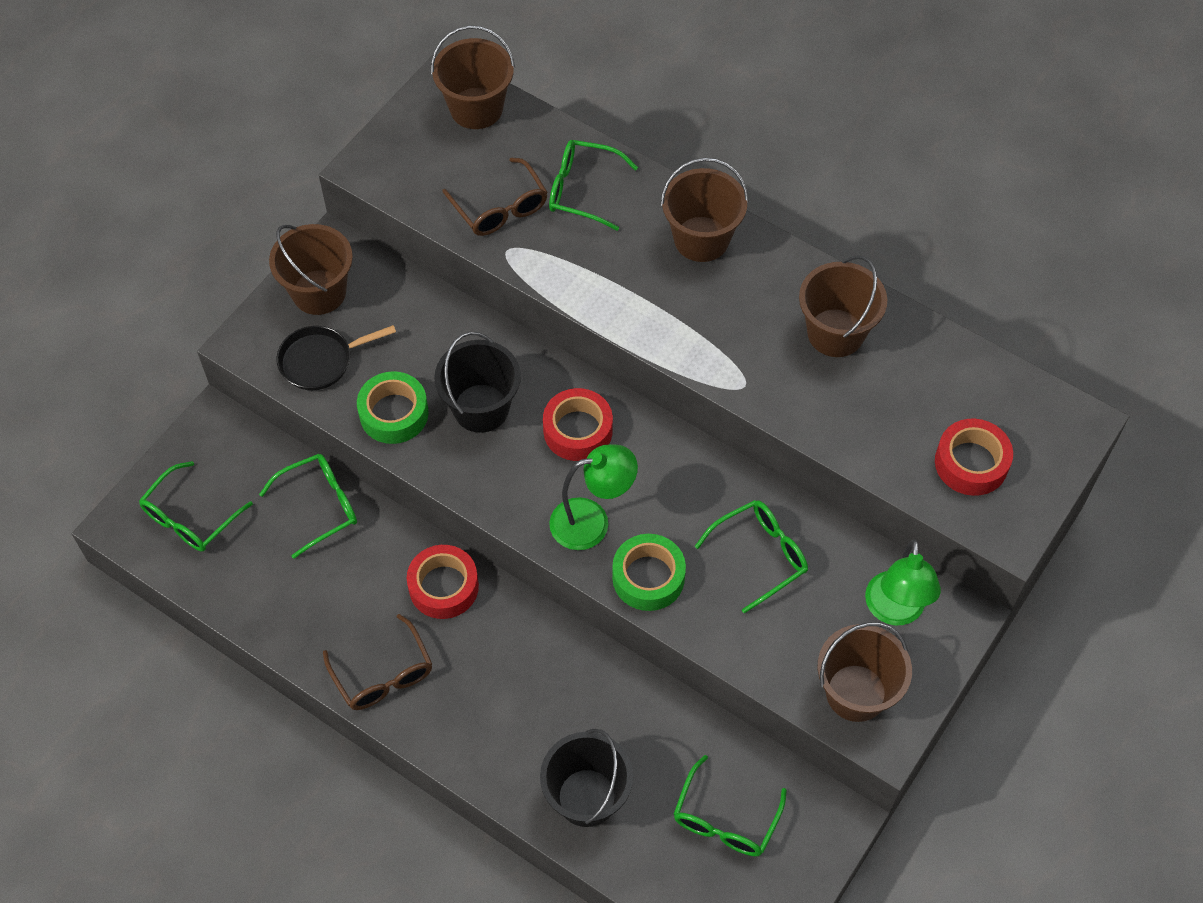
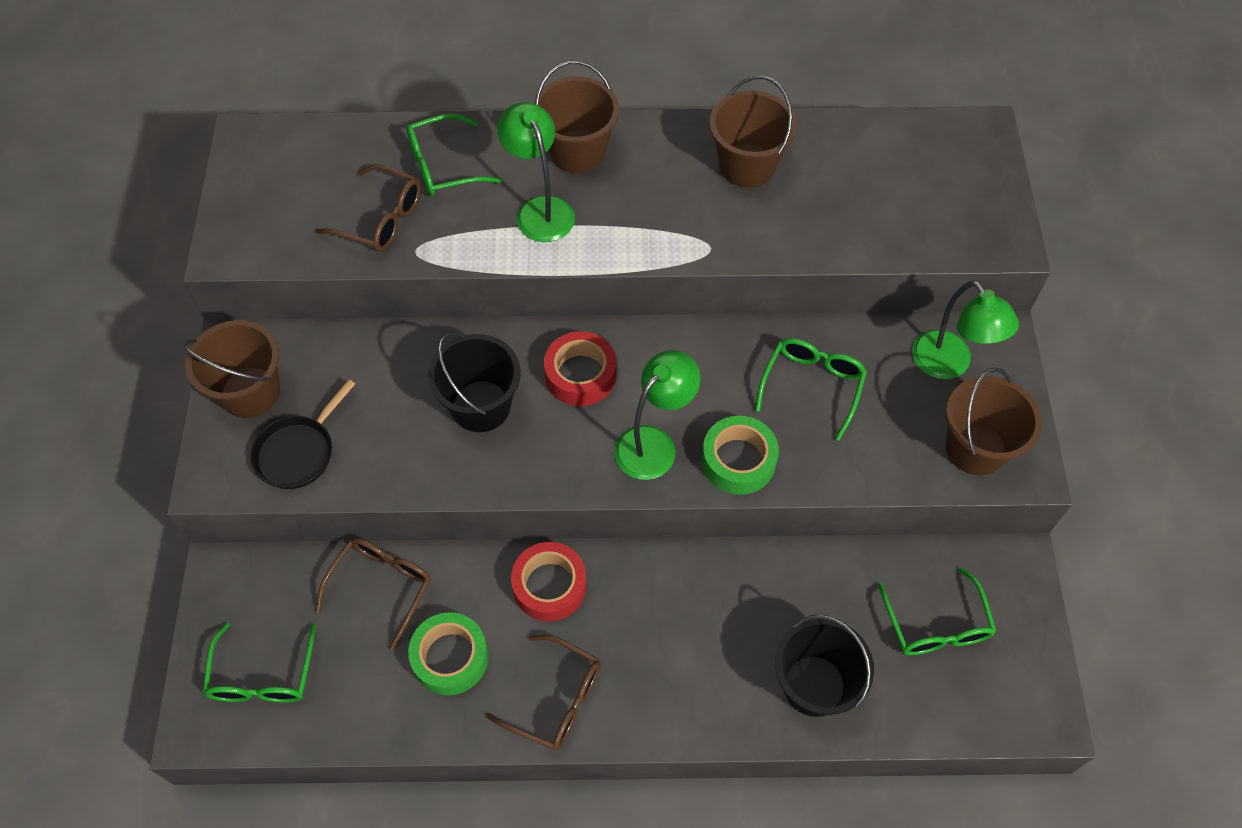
camera: 35 degrees left, 0 degrees up
green glasses [259,454,357,559] -> brown glasses [316,538,431,650]
green tape [357,371,429,444] -> green tape moved to [408,612,489,695]
brown bucket [431,25,515,129] -> none
red tape [935,419,1013,496] -> none
none -> green lamp [497,102,575,242]

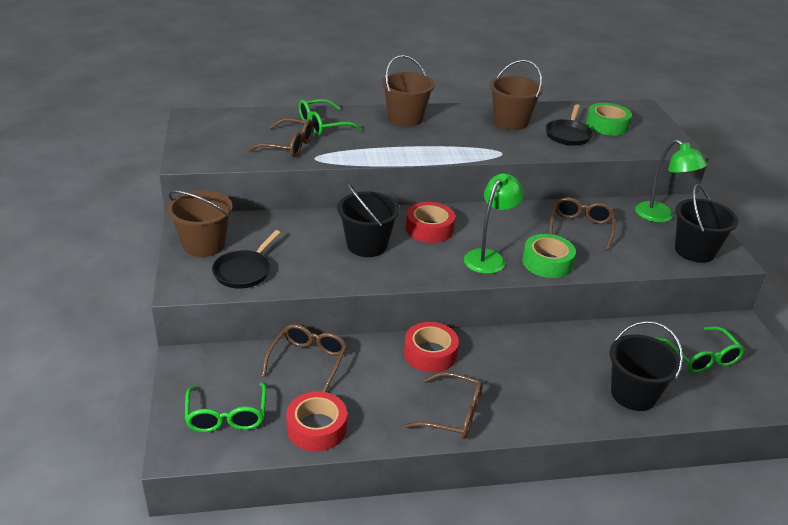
camera: 10 degrees left, 25 degrees down
green tape [408,612,489,695] -> green tape moved to [586,103,632,136]
green lamp [497,102,575,242] -> none
green glasses [755,338,867,441] -> brown glasses [549,197,615,251]
brown bucket [946,367,1042,475] -> black bucket [675,184,739,263]
none -> red tape [286,391,347,451]
none -> black pan [545,104,593,146]

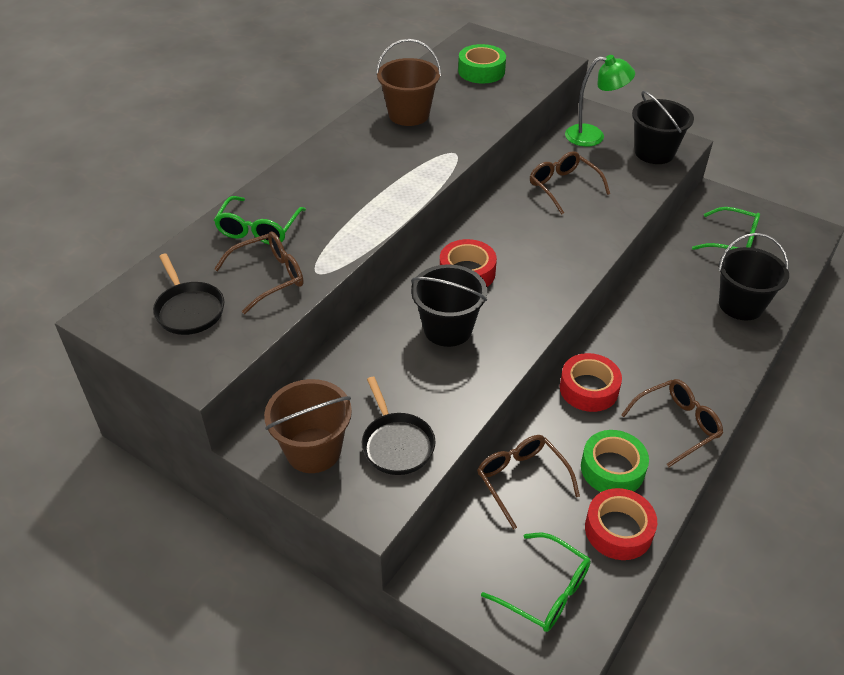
camera: 45 degrees left, 10 degrees up
brown bucket [381,55,435,127] -> none
green lamp [464,173,524,274] -> none
green tape [522,234,576,278] -> green tape moved to [581,430,649,492]
black pan [545,104,593,146] -> black pan moved to [153,254,224,335]

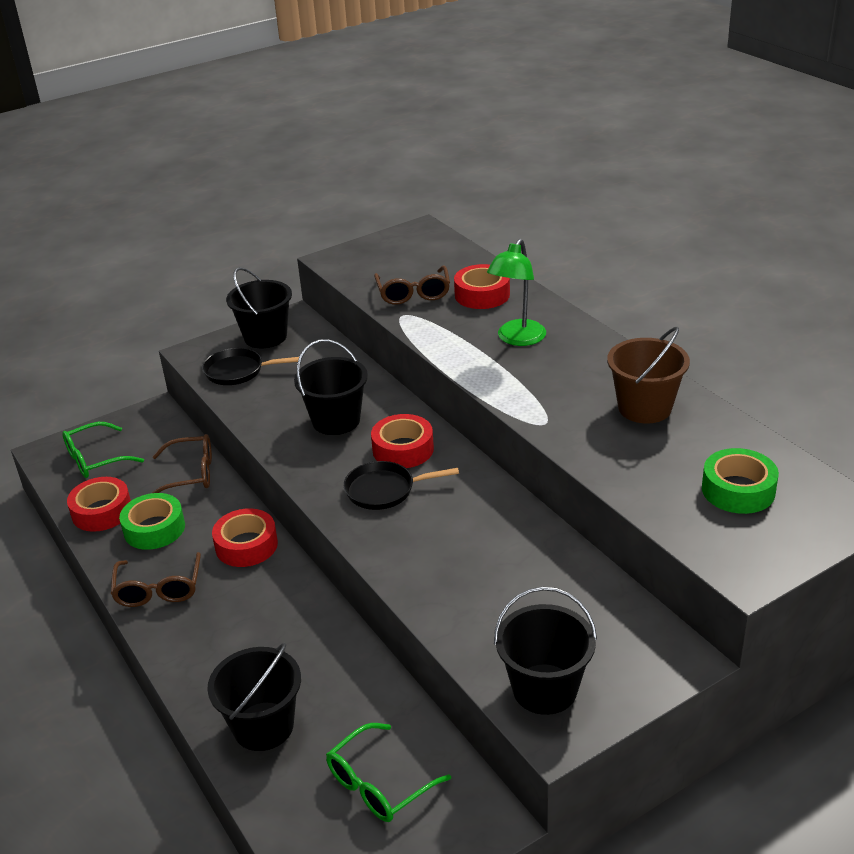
camera: 115 degrees right, 10 degrees down
black pan [153,254,224,335] -> black pan moved to [344,461,459,510]
green glasses [214,196,306,245] -> red tape [454,264,510,309]
brown bucket [264,379,352,473] -> black bucket [226,267,292,348]
brown glasses [530,151,610,215] -> none
green lamp [565,55,635,147] -> green lamp moved to [487,239,546,346]

